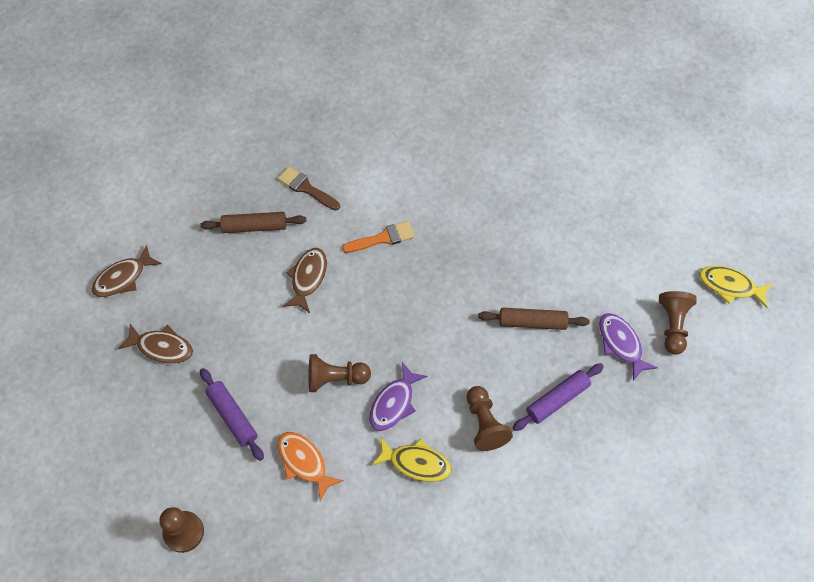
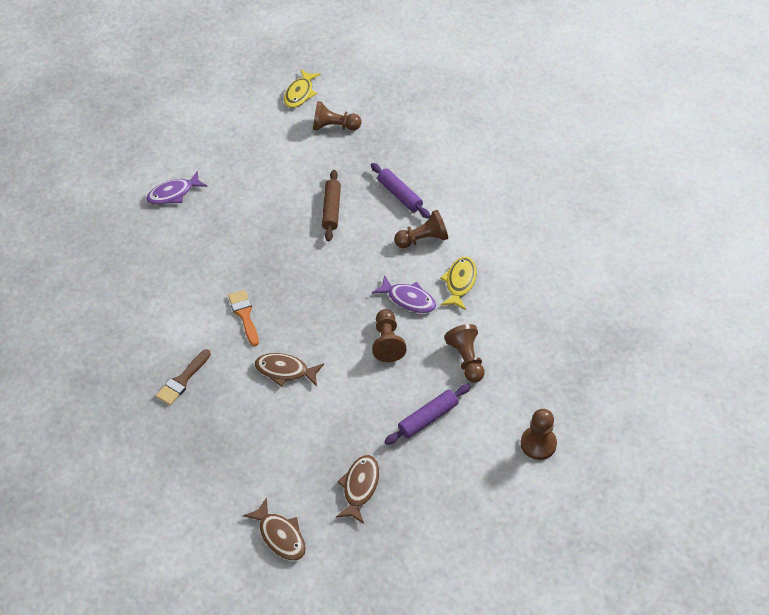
camera: 90 degrees left, 10 degrees down
brown rolling pin [200,212,306,233] -> none
orange fish [277,432,344,501] -> brown pawn [444,324,485,383]
purple fish [599,313,658,381] -> purple fish moved to [146,171,207,205]

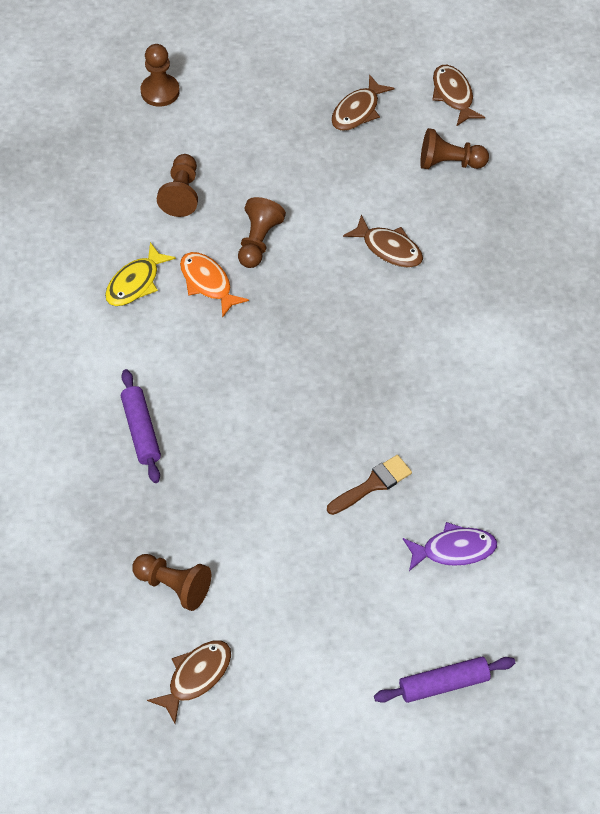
camera: 160 degrees left, 5 degrees up
brown brush [156,349,211,405] -> brown brush moved to [327,455,412,515]
orange brush [228,290,259,346] -> none
yellow fish [284,69,321,108] -> brown fish [147,640,231,723]
brown rolling pin [322,170,341,241] -> none
purple fish [372,275,436,313] -> orange fish [180,252,249,318]
purple rolling pin [385,384,471,445] -> purple rolling pin moved to [374,657,515,703]
brown pawn [394,210,448,248] -> brown pawn moved to [420,128,489,169]

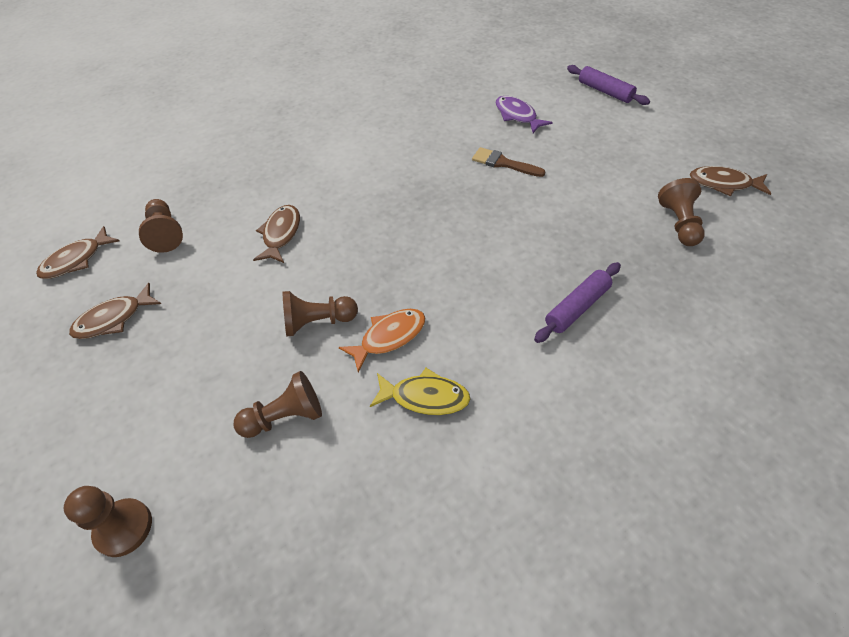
camera: 115 degrees left, 5 degrees down
orange fish [180,252,249,318] -> orange fish turned 150 degrees counterclockwise [339,309,425,372]
brown fish [331,74,394,131] -> brown fish turned 135 degrees clockwise [69,283,161,339]

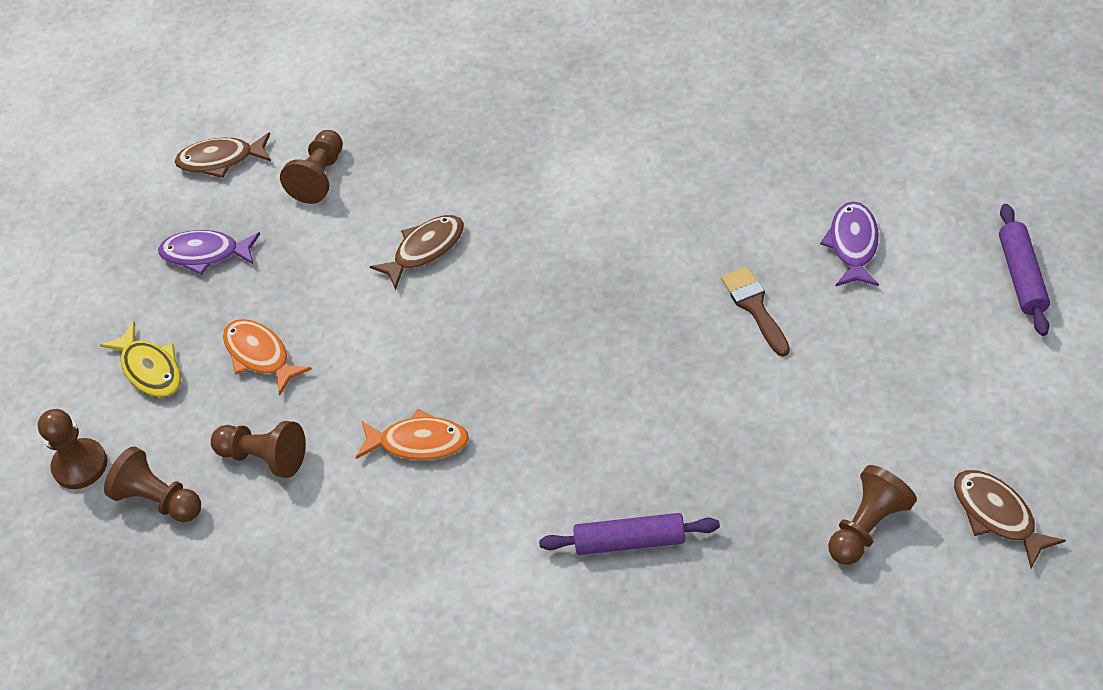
camera: 45 degrees right, 0 degrees up
brown fish [69,283,161,339] -> purple fish [158,230,260,275]
brown pawn [282,291,358,337] -> brown pawn moved to [104,446,201,522]
yellow fish [370,368,470,415] -> yellow fish moved to [100,322,181,397]
none -> orange fish [223,319,312,396]

